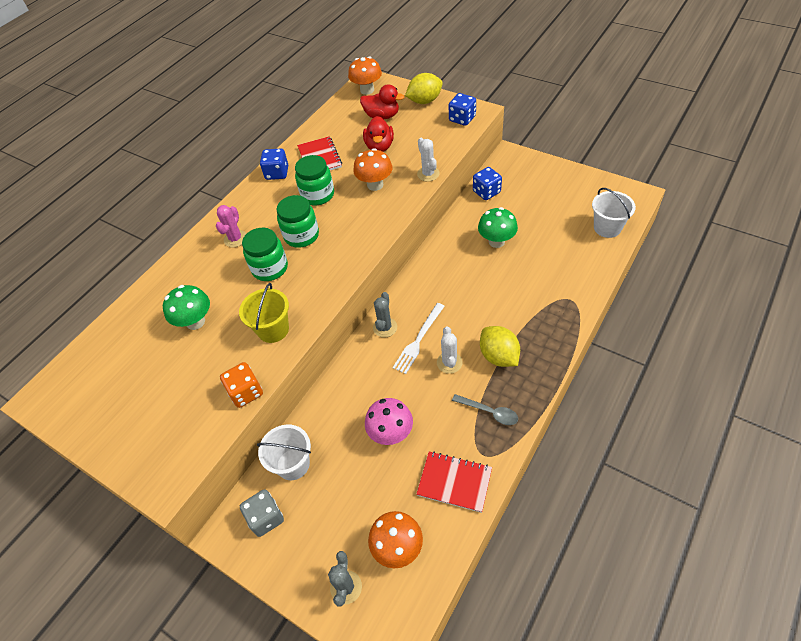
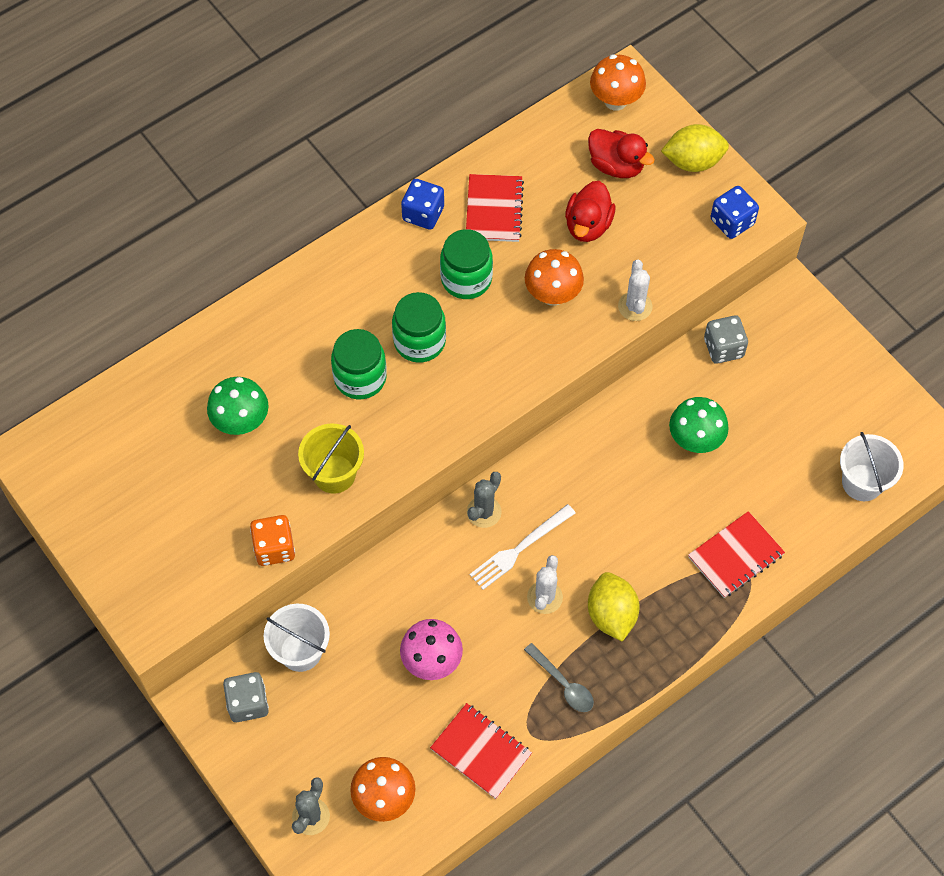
camera: 15 degrees right, 10 degrees up
pink cactus [216,205,246,247] -> none
blue dice [473,167,502,200] -> grey dice [704,315,748,364]
none -> red notebook [688,511,785,598]

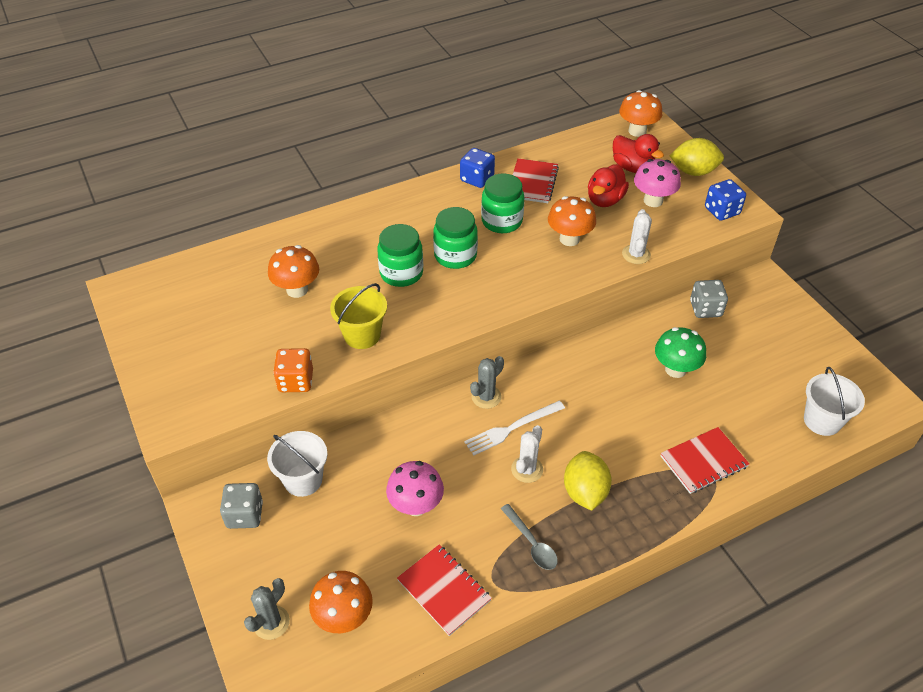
camera: 10 degrees right, 15 degrees down
green mushroom [207,377,269,435] -> orange mushroom [268,245,319,298]
none -> pink mushroom [634,159,681,207]

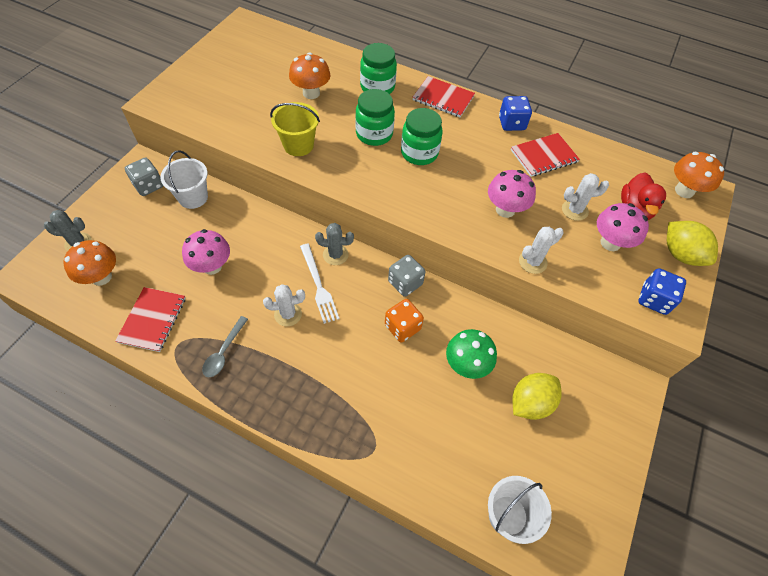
camera: 50 degrees right, 10 degrees up
orange dice [273,348,313,392] -> orange dice moved to [385,299,424,343]
white fork [464,401,565,456] -> white fork turned 135 degrees counterclockwise [300,244,340,324]
green jar [481,173,524,233] -> green jar moved to [360,43,397,94]
orange mushroom [548,196,596,246] -> pink mushroom [488,170,536,218]
yellow lemon [564,451,612,511] -> yellow lemon moved to [512,373,562,420]
red duck [588,164,629,207] -> white cactus [562,173,609,221]
red notebook [661,427,750,494] -> red notebook moved to [412,76,475,117]
grey dice [690,280,728,318] -> grey dice moved to [388,255,425,297]

